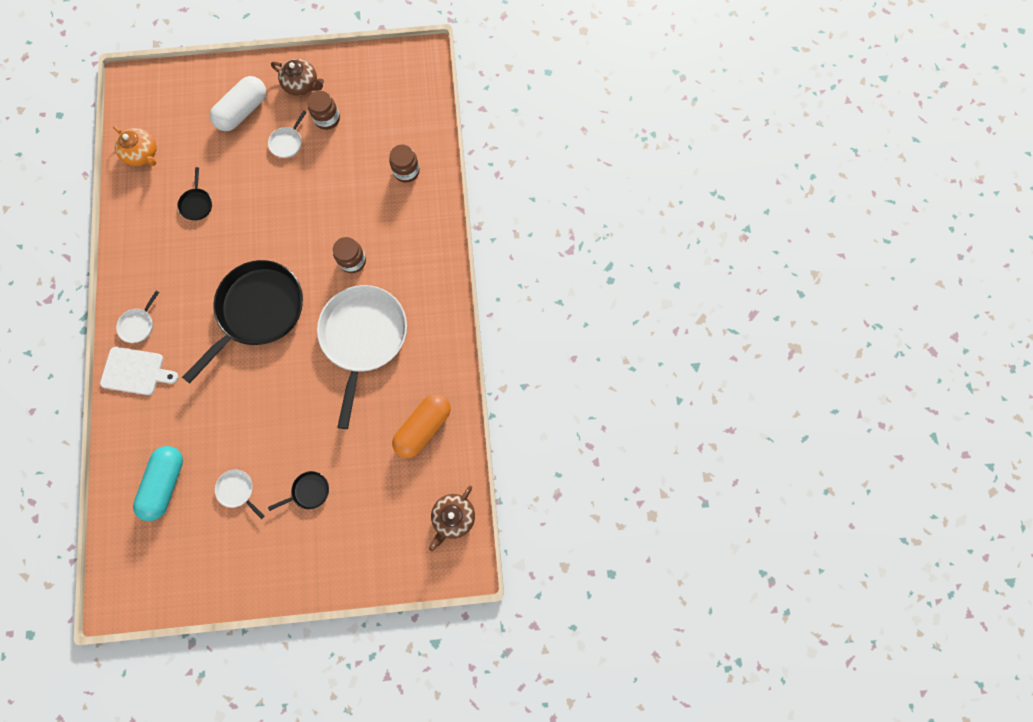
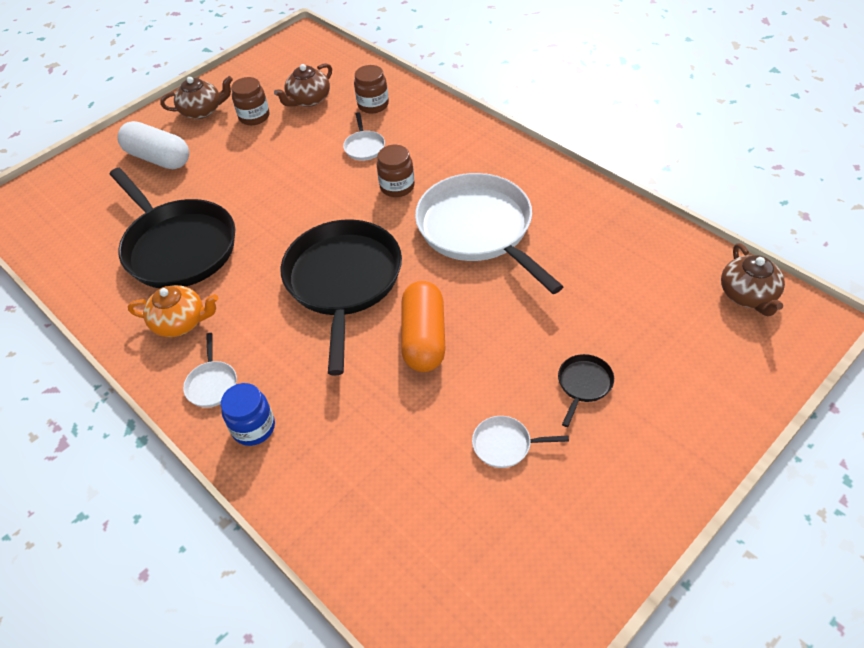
camera: 35 degrees left, 25 degrees down
white cutting board [100,347,178,395] -> blue jar [221,383,275,446]
orange teapot [113,126,157,166] -> orange teapot moved to [128,285,218,337]
turquoise capsule [133,446,183,521] -> none
black pan [177,167,212,221] -> black pan [110,168,235,288], size x2.48
white capsule [210,76,266,131] -> white capsule turned 60 degrees counterclockwise [117,121,189,169]
white pan [268,110,307,158] -> white pan moved to [343,112,385,161]
orange capsule [392,394,451,458] -> orange capsule moved to [401,281,446,372]
none -> brown teapot [274,63,332,107]

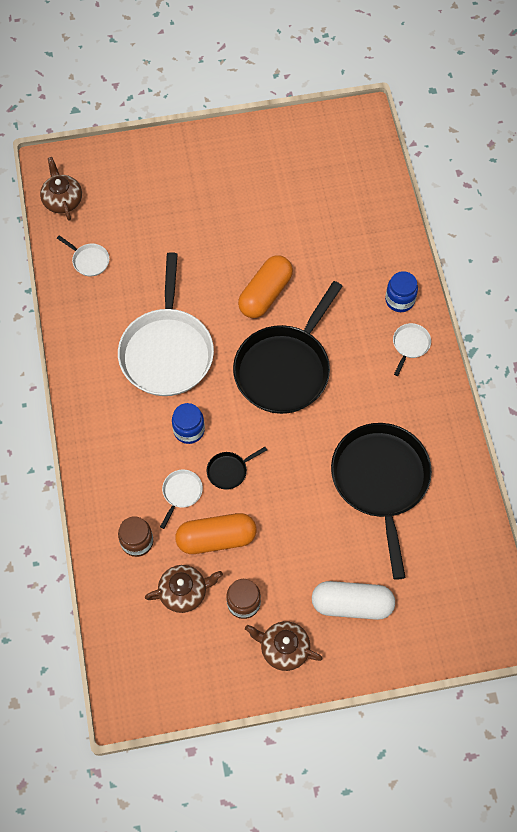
camera: 150 degrees left, 15 degrees up
white capsule [117,121,189,169] -> white capsule turned 60 degrees counterclockwise [312,581,395,620]
orange teapot [128,285,218,337] -> none
brown jar [377,145,415,197] -> blue jar [172,403,205,444]
white pan [472,416,569,468] -> white pan moved to [57,235,110,276]
black pan [558,354,614,427] -> black pan moved to [207,447,267,490]
brown teapot [721,243,785,316] -> brown teapot turned 45 degrees counterclockwise [40,157,82,220]
none -> orange capsule [175,513,256,554]

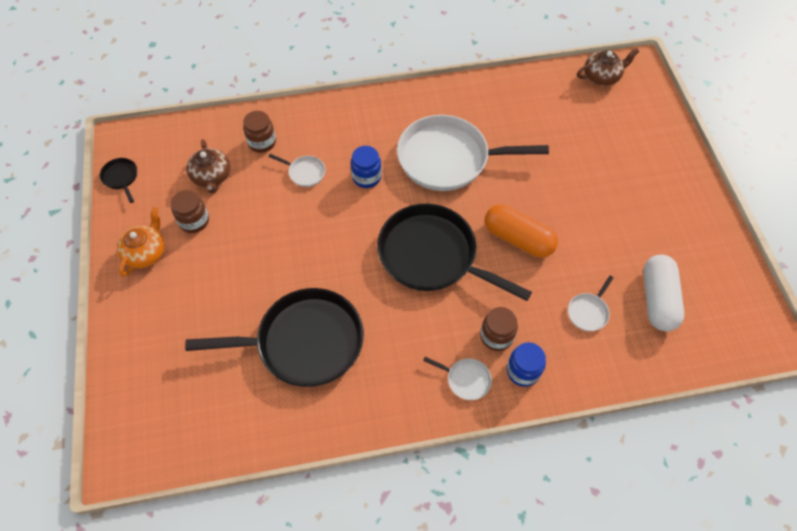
camera: 90 degrees right, 5 degrees down
white pan [57,235,110,276] -> white pan moved to [568,276,613,331]
orange capsule [175,513,256,554] -> none
black pan [207,447,267,490] -> black pan moved to [100,158,137,203]
brown teapot [245,621,323,671] -> orange teapot [117,207,165,276]
white capsule [312,581,395,620] -> white capsule moved to [643,255,685,331]
none -> brown jar [480,307,518,351]

